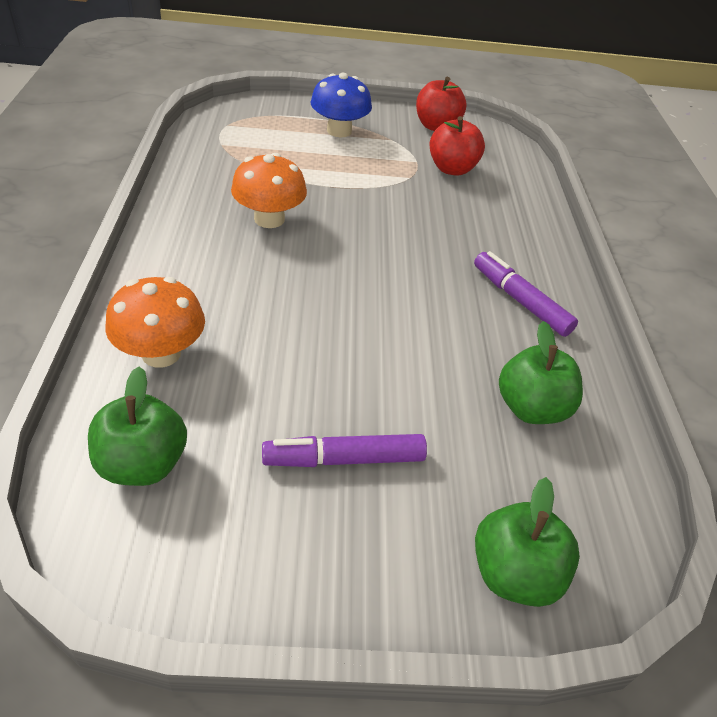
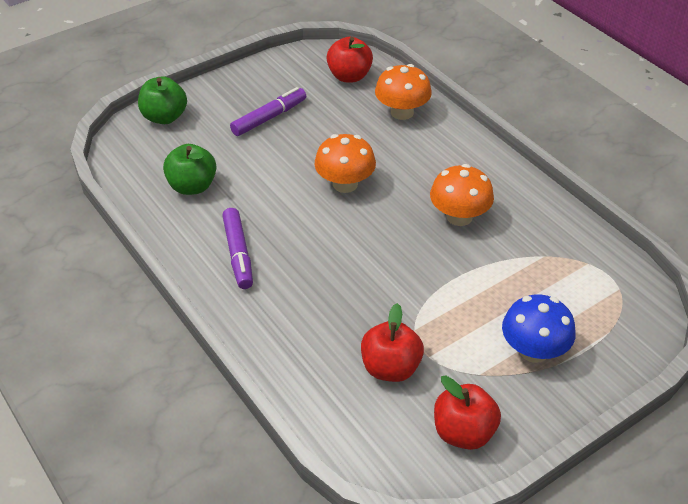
camera: 150 degrees right, 0 degrees up
green apple [88,366,187,486] -> red apple [326,37,373,82]
purple marker [474,251,578,337] -> purple marker turned 60 degrees clockwise [222,208,253,289]
none -> orange mushroom [315,134,376,193]

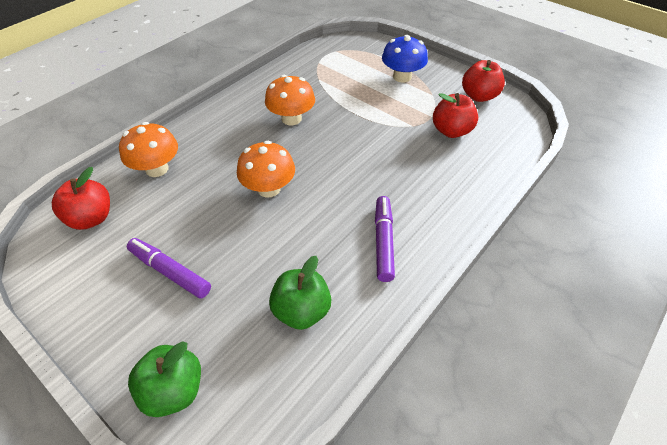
camera: 105 degrees left, 5 degrees up
purple marker [222,208,253,289] -> purple marker turned 60 degrees counterclockwise [375,196,395,282]

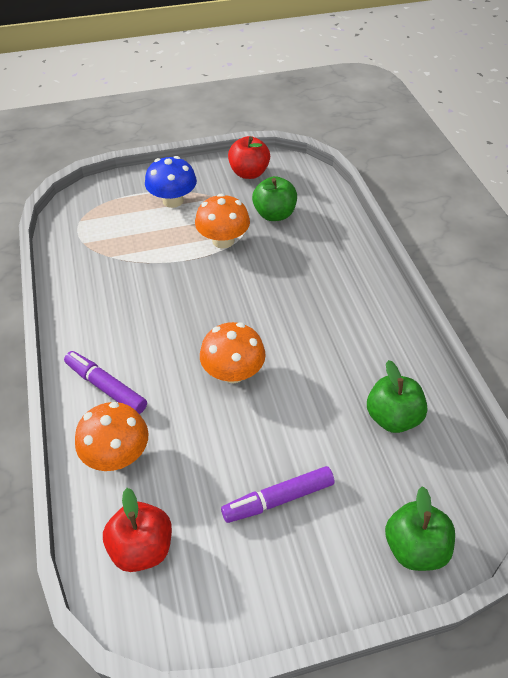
camera: 55 degrees left, 0 degrees up
orange mushroom [265,75,315,125] -> orange mushroom moved to [195,194,250,249]
purple marker [375,196,395,282] -> purple marker moved to [64,351,147,414]
red apple [433,93,478,138] -> green apple [252,176,297,221]

